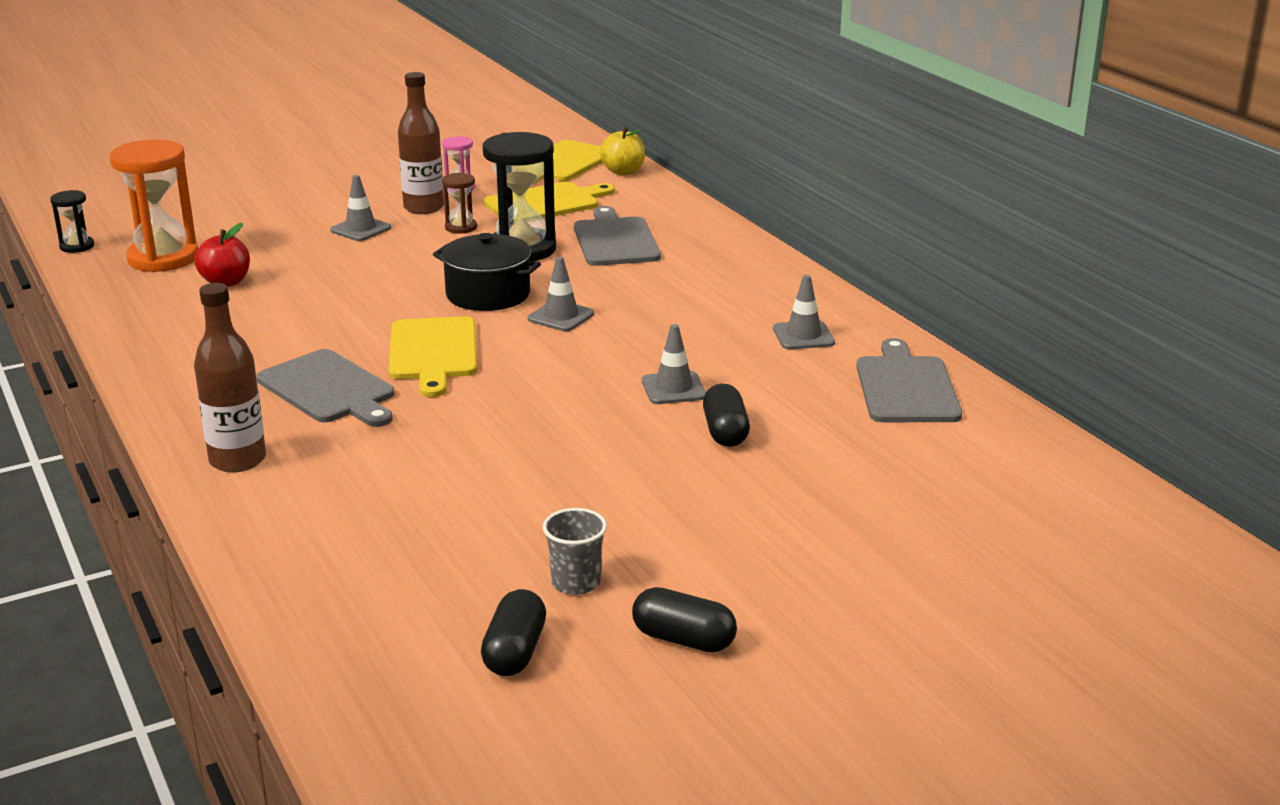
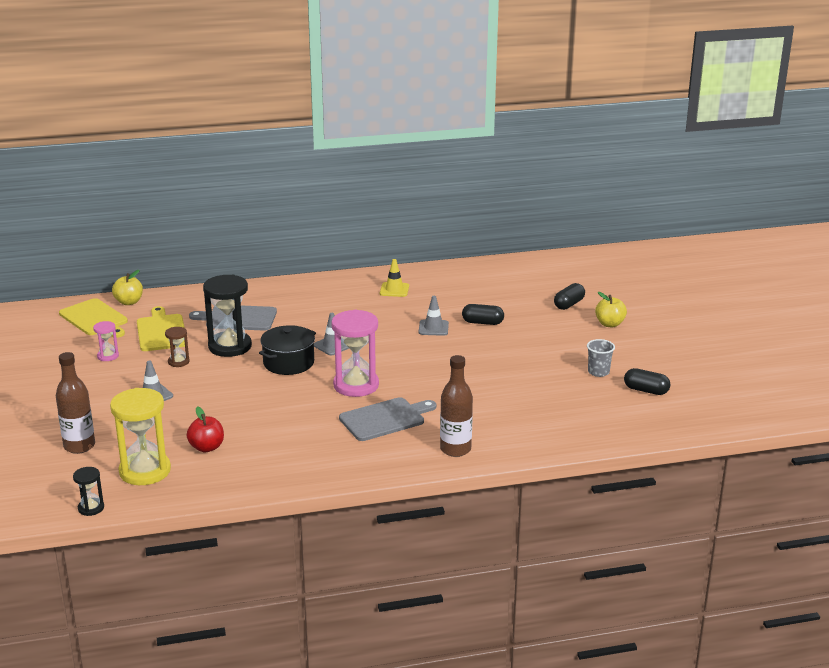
camera: 75 degrees left, 0 degrees up
orange hourglass [110,139,198,272] -> yellow hourglass [110,388,171,485]
yellow cutting board [389,316,477,397] -> pink hourglass [331,310,379,397]
brown bottle [398,72,444,214] -> brown bottle moved to [56,352,95,454]
black capsule [632,587,737,652] -> black capsule moved to [554,283,585,310]
grey traffic cone [773,275,835,349] -> yellow traffic cone [380,259,409,297]
grey cutting board [856,338,962,422] -> none
none -> yellow apple [595,292,627,327]

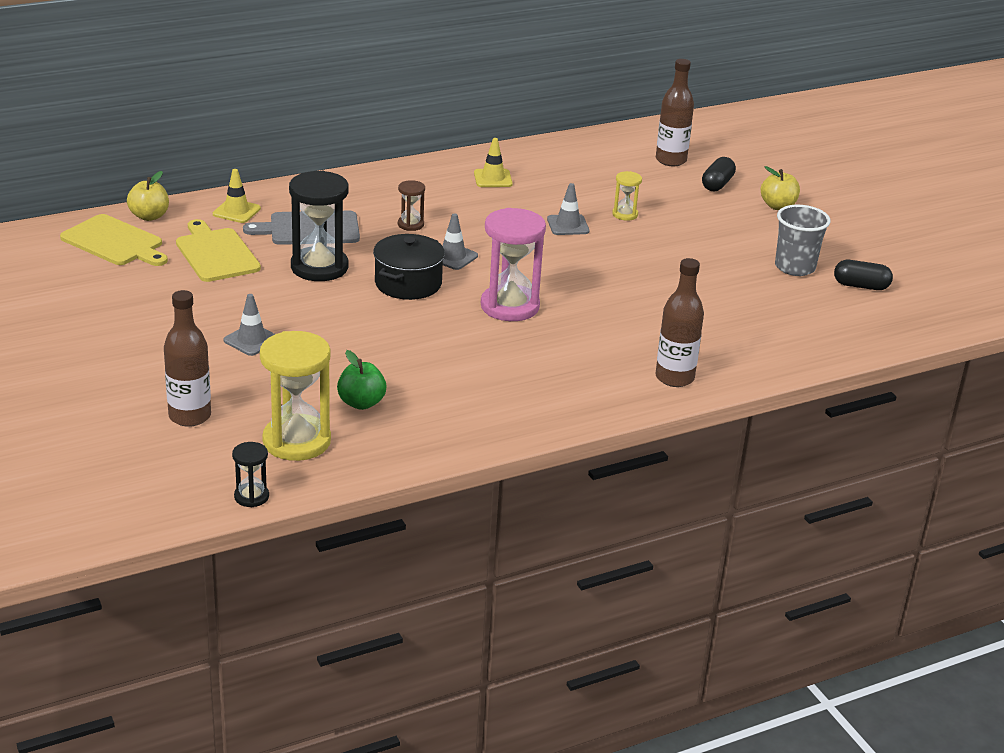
camera: 15 degrees left, 5 degrees up
pink hourglass [93,321,119,361] -> none
brown hourglass [165,327,190,367] -> brown hourglass moved to [398,180,425,231]
red apple [186,406,224,452] -> green apple [337,350,387,410]
grey cutting board [339,397,436,441] -> none
black capsule [462,304,504,325] -> yellow hourglass [612,171,642,221]
grey cup [587,339,615,377] -> grey cup [775,205,831,276], size x1.51
none -> yellow traffic cone [213,169,261,223]
none -> brown bottle [656,59,694,166]

